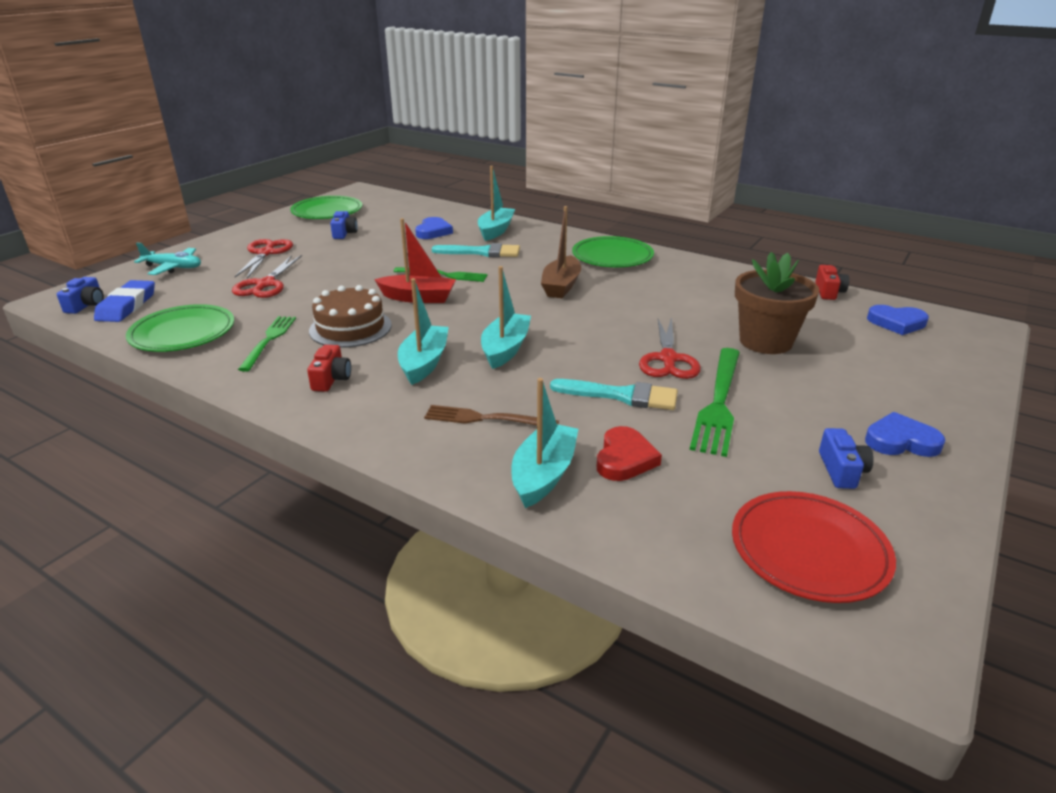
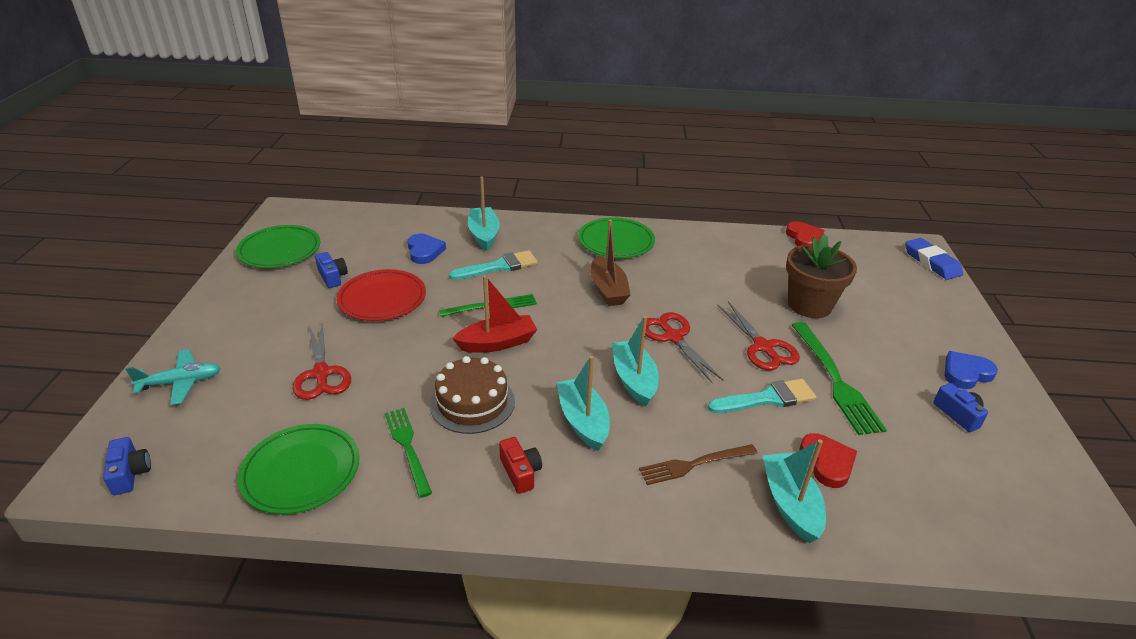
camera: 30 degrees left, 5 degrees up
blue eraser [94,280,155,322] -> blue eraser moved to [905,238,963,280]
red scissors [235,239,293,278] -> red scissors moved to [645,312,723,383]
red plate [732,491,896,603] -> red plate moved to [336,269,426,321]
red camera [815,265,849,300] -> red heart [786,221,825,246]
blue heart [867,305,929,335] -> none

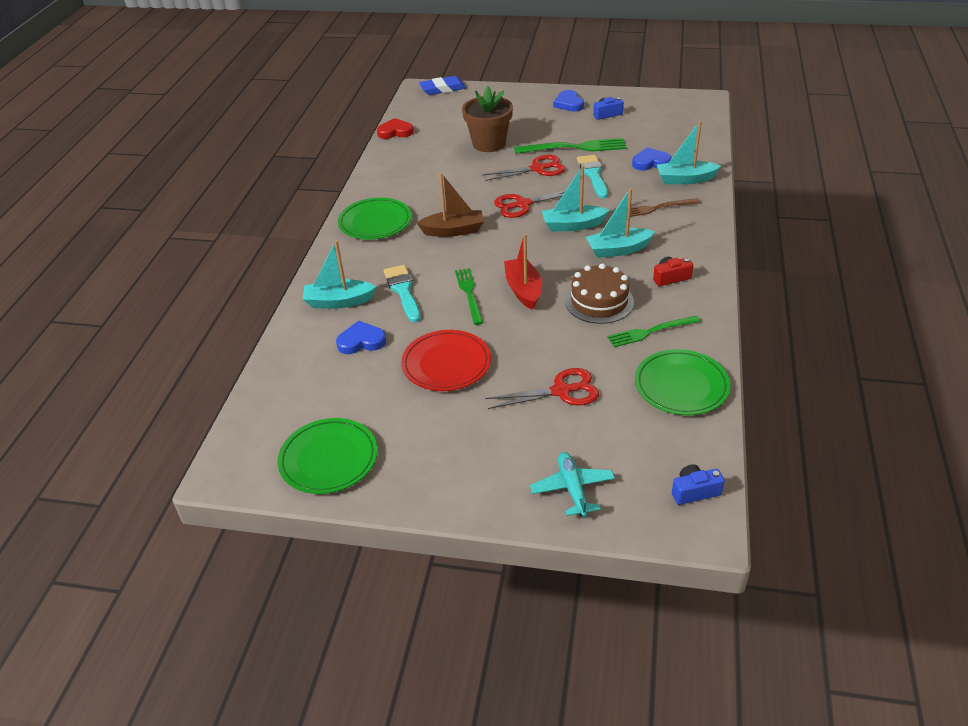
camera: 80 degrees left, 5 degrees up
blue camera [315,252,348,288] -> none
brown fork [639,444,758,485] -> brown fork turned 90 degrees clockwise [627,198,701,217]
red heart [799,433,857,488] -> blue heart [632,147,672,170]

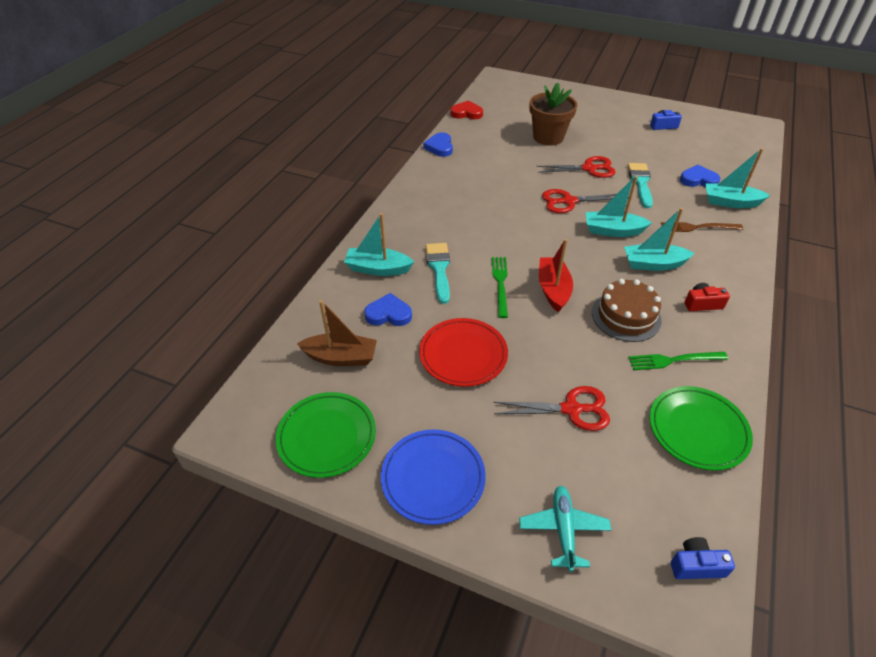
camera: 10 degrees right, 5 degrees up
green plate [338,198,412,240] -> none
brown boat [417,173,484,237] -> brown boat moved to [297,300,377,366]
blue eraser [419,76,466,95] -> none
green fork [514,138,627,154] -> none
blue heart [553,90,584,112] -> blue heart moved to [423,132,453,157]
none -> blue plate [381,429,486,525]

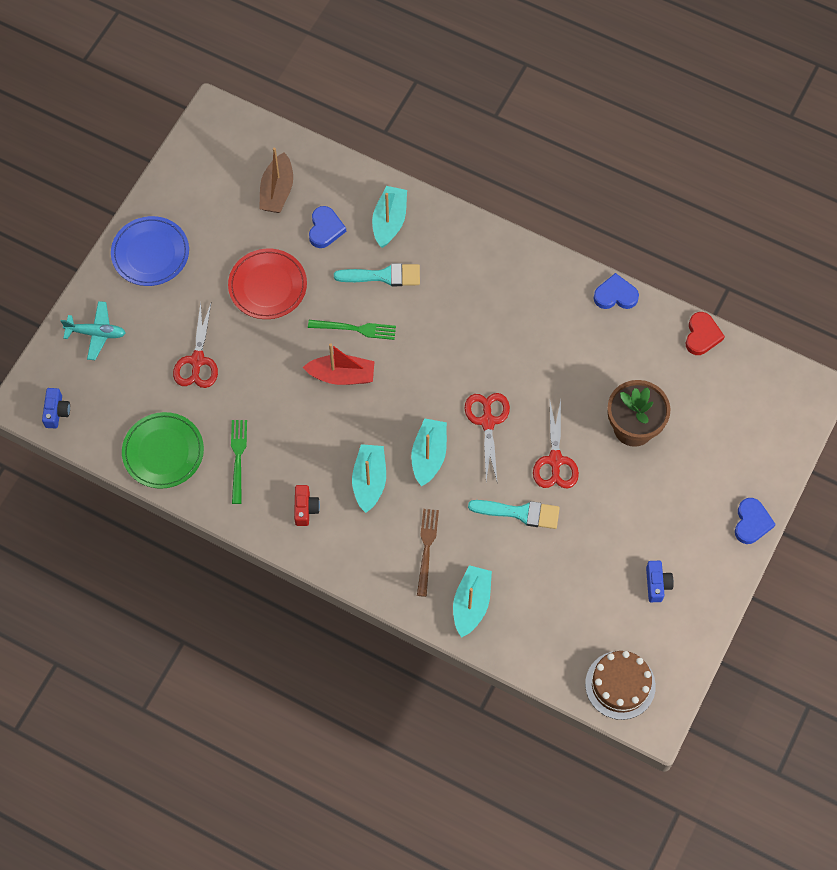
camera: 95 degrees right, 20 degrees up
green plate [276,392,376,478] -> none
brown cake [592,279,662,342] -> brown cake moved to [585,651,656,720]
blue heart [680,165,720,187] -> blue heart moved to [735,498,776,544]

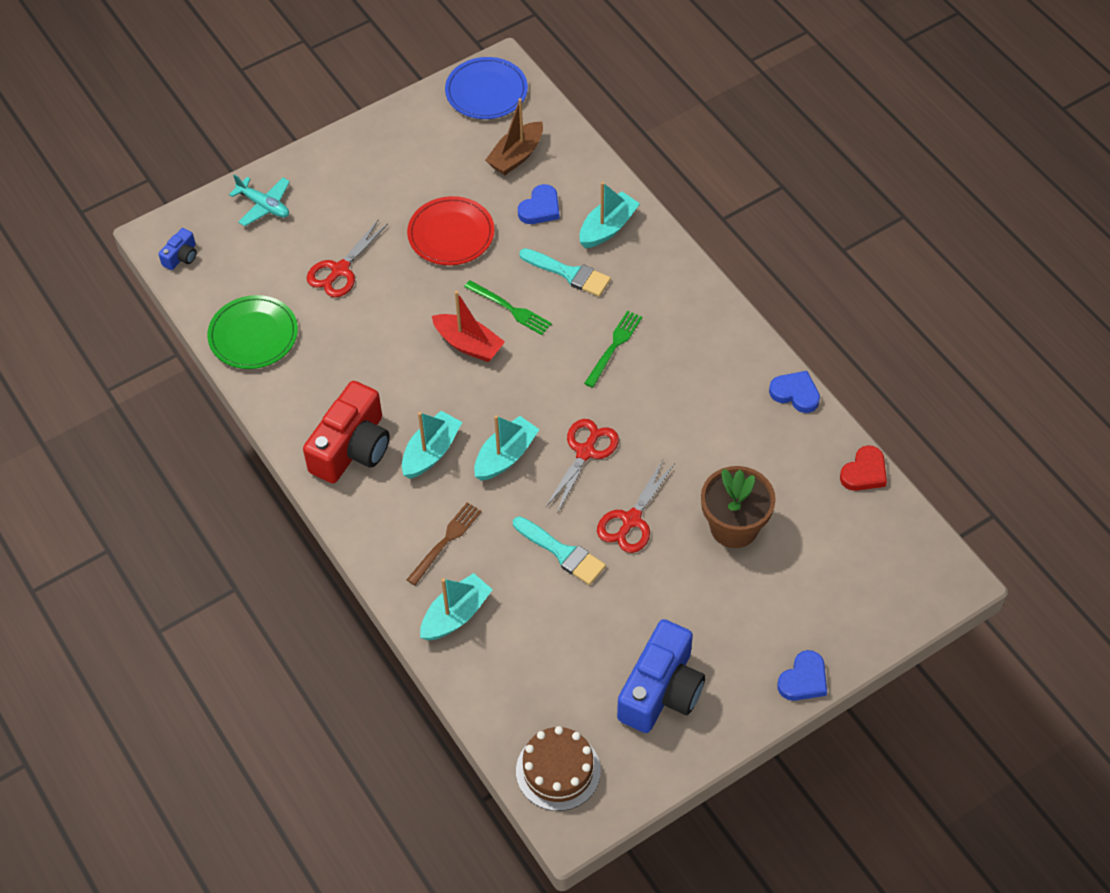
camera: 30 degrees right, 10 degrees down
blue plate [111,216,189,286] -> blue plate moved to [445,57,528,119]
green fork [231,420,247,504] -> green fork moved to [584,311,642,388]
red camera [294,485,320,526] -> red camera [303,381,390,483], size x2.21
blue camera [646,561,674,602] -> blue camera [617,619,705,733], size x2.21

